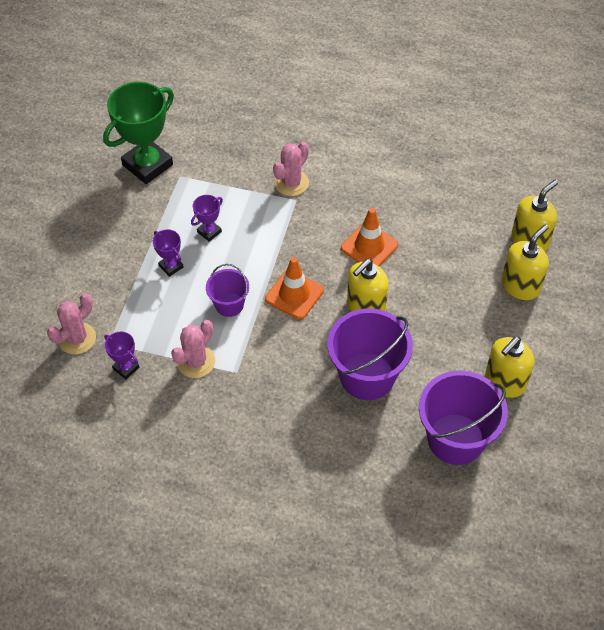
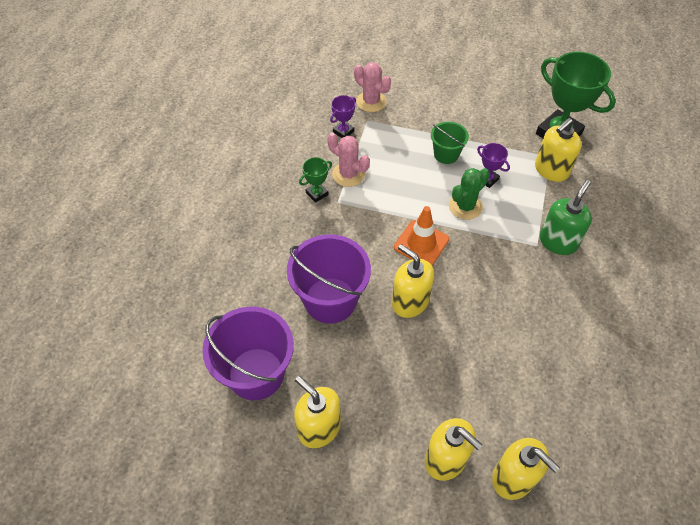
camera: 90 degrees right, 0 degrees up
purple trophy [153,229,184,277] -> green bucket [431,122,469,164]
purple bucket [206,264,249,317] -> none
pink cactus [273,142,309,196] -> green soap dispenser [540,180,592,255]
orange traffic cone [341,208,398,266] -> none
none -> green trophy [299,157,332,203]
none -> green cactus [449,168,490,220]
none -> yellow soap dispenser [535,118,582,182]

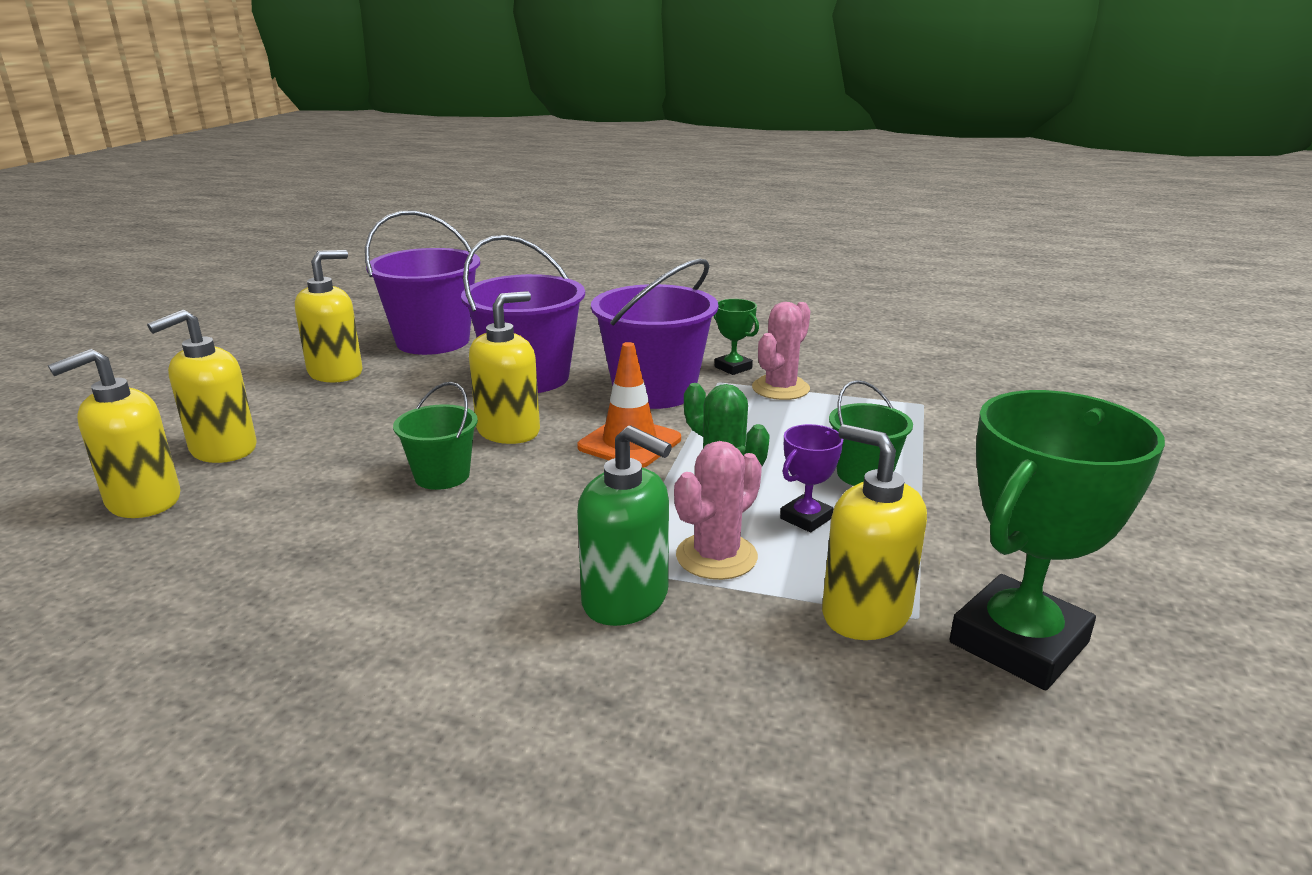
camera: 90 degrees right, 30 degrees down
purple trophy [330,95,356,138] -> none
pink cactus [354,62,391,112] -> pink cactus moved to [674,441,762,580]
none -> green bucket [393,382,478,490]
none -> purple bucket [591,258,718,409]

